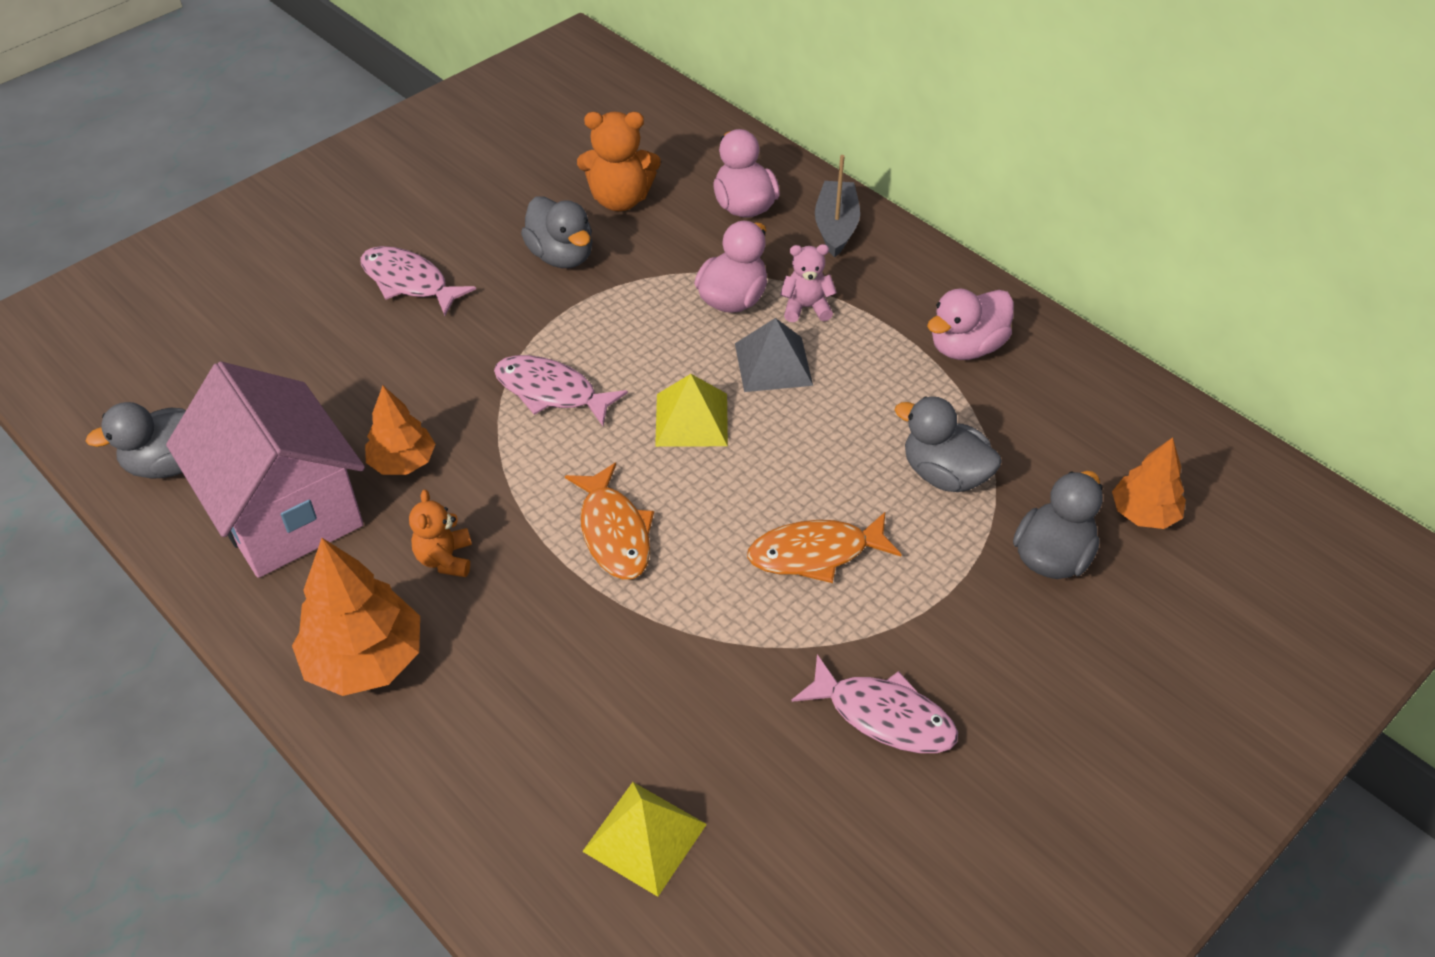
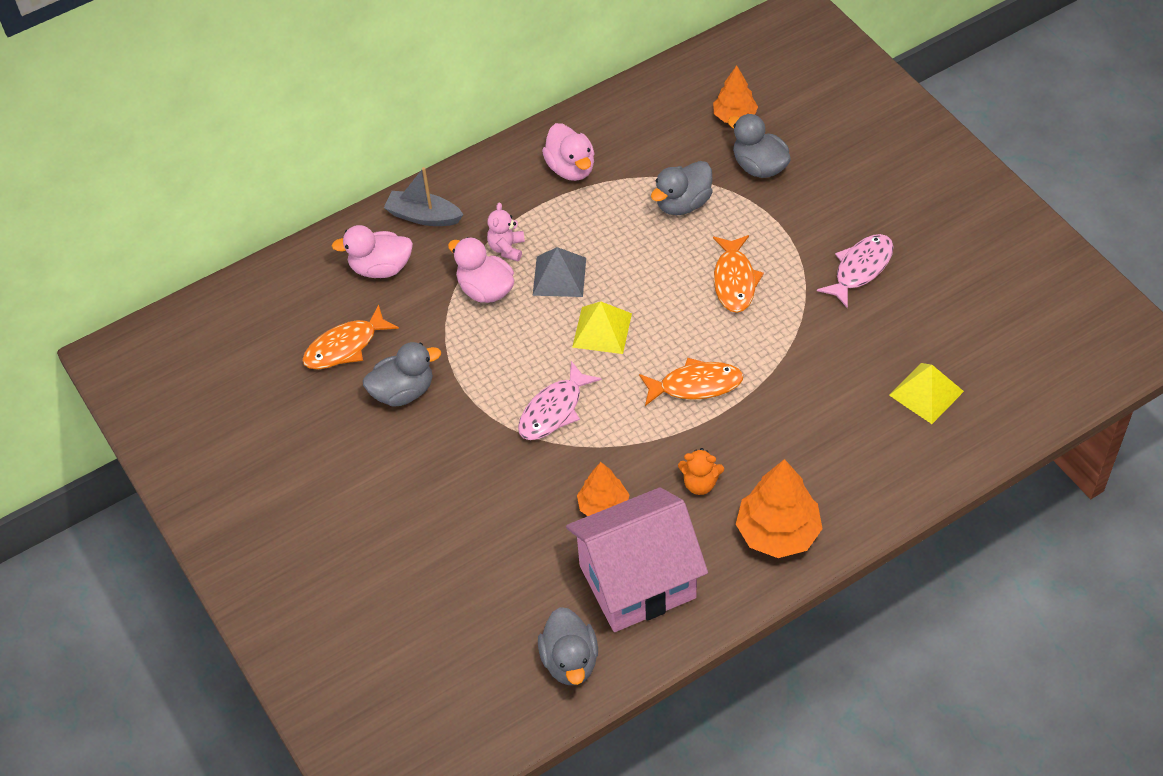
camera: 75 degrees left, 5 degrees up
pink fish [360,246,476,316] -> none
orange teddy bear [577,112,661,211] -> orange fish [302,304,399,369]

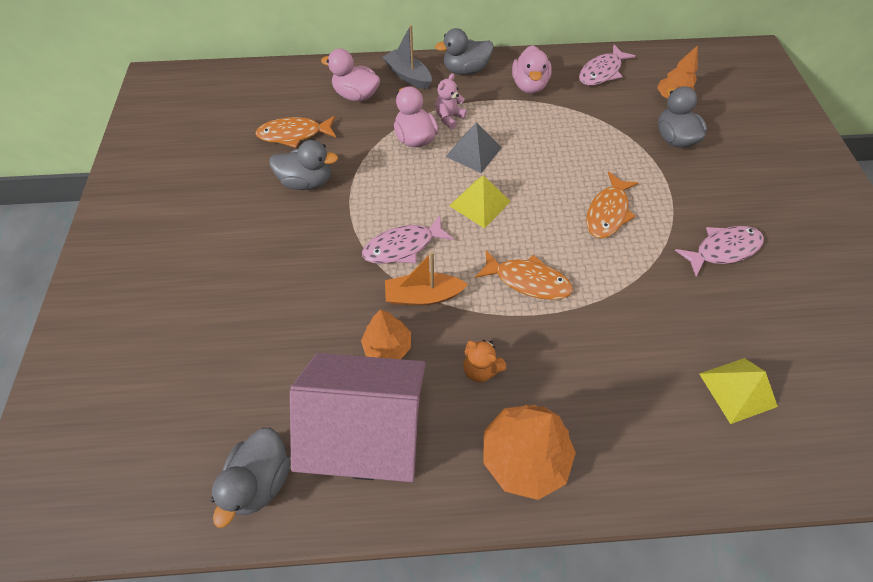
camera: 25 degrees right, 5 degrees up
grey duck [651,161,713,215] -> grey duck moved to [435,28,493,75]
none -> orange boat [385,251,468,305]
none -> pink fish [579,45,636,86]

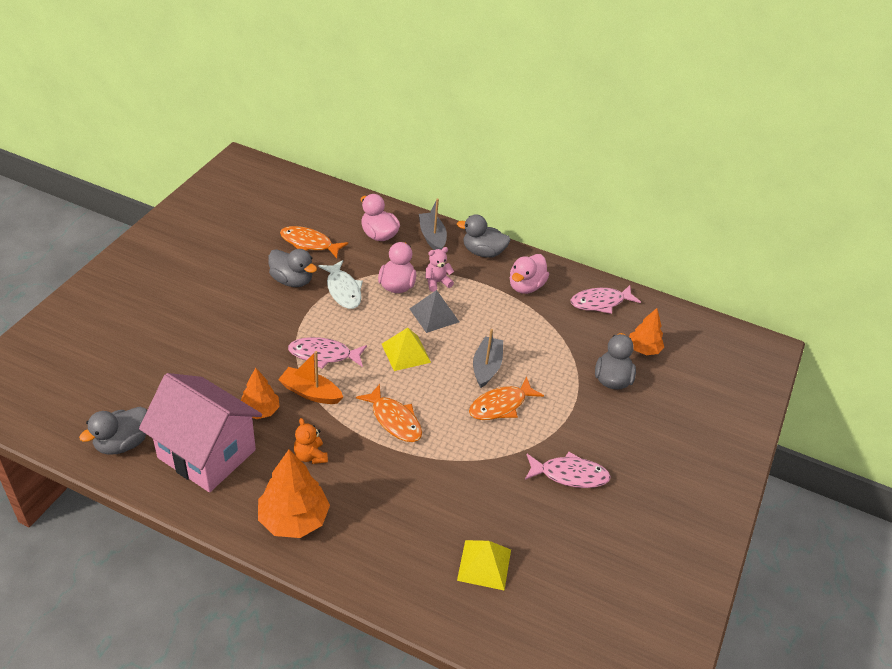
camera: 25 degrees right, 15 degrees down
none -> white fish [318,260,363,309]
none -> grey boat [473,329,503,388]

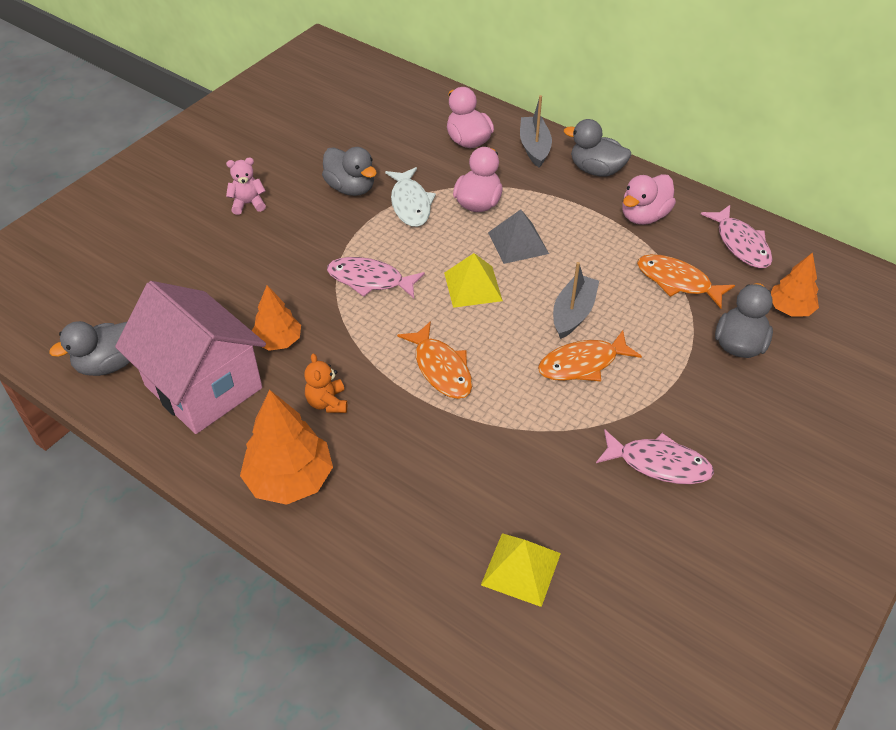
camera: 15 degrees right, 5 degrees up
orange boat [278,351,343,404] -> none
orange fish [280,226,348,258] -> orange fish moved to [637,254,735,309]
pink teddy bear [425,247,454,292] -> pink teddy bear moved to [226,158,266,215]
pink fish [571,285,641,314] -> pink fish turned 105 degrees counterclockwise [701,205,772,268]

